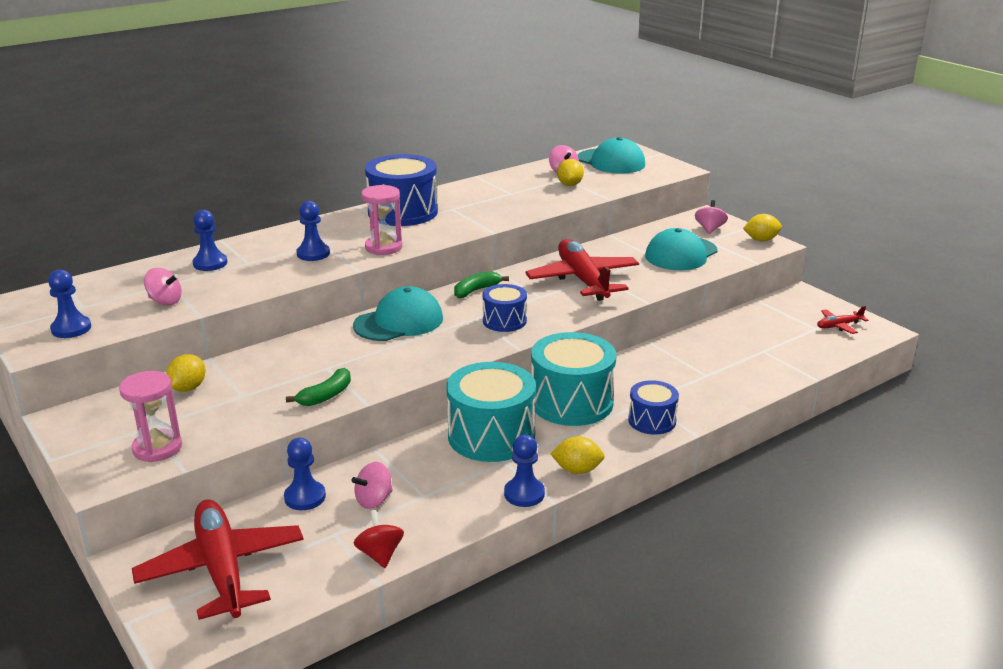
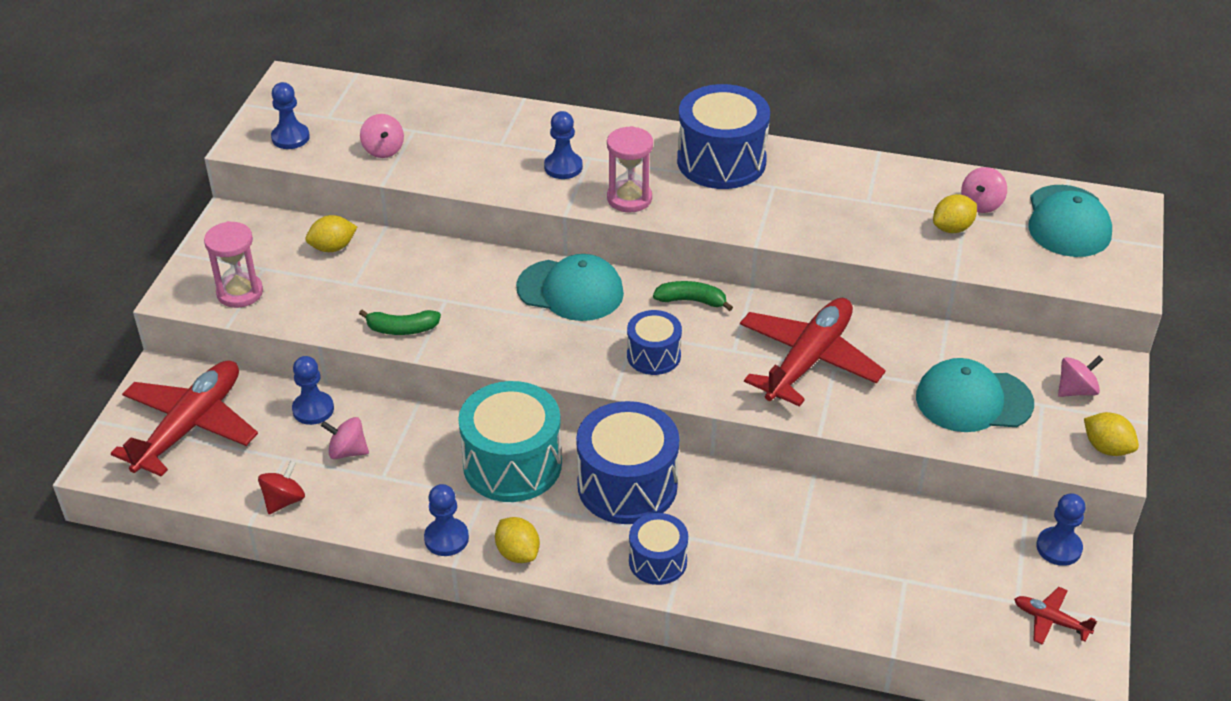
camera: 50 degrees right, 15 degrees up
blue pawn [193,210,227,271] -> blue pawn moved to [1036,493,1085,566]
turquoise drum [531,332,616,426] -> blue drum [576,401,679,524]

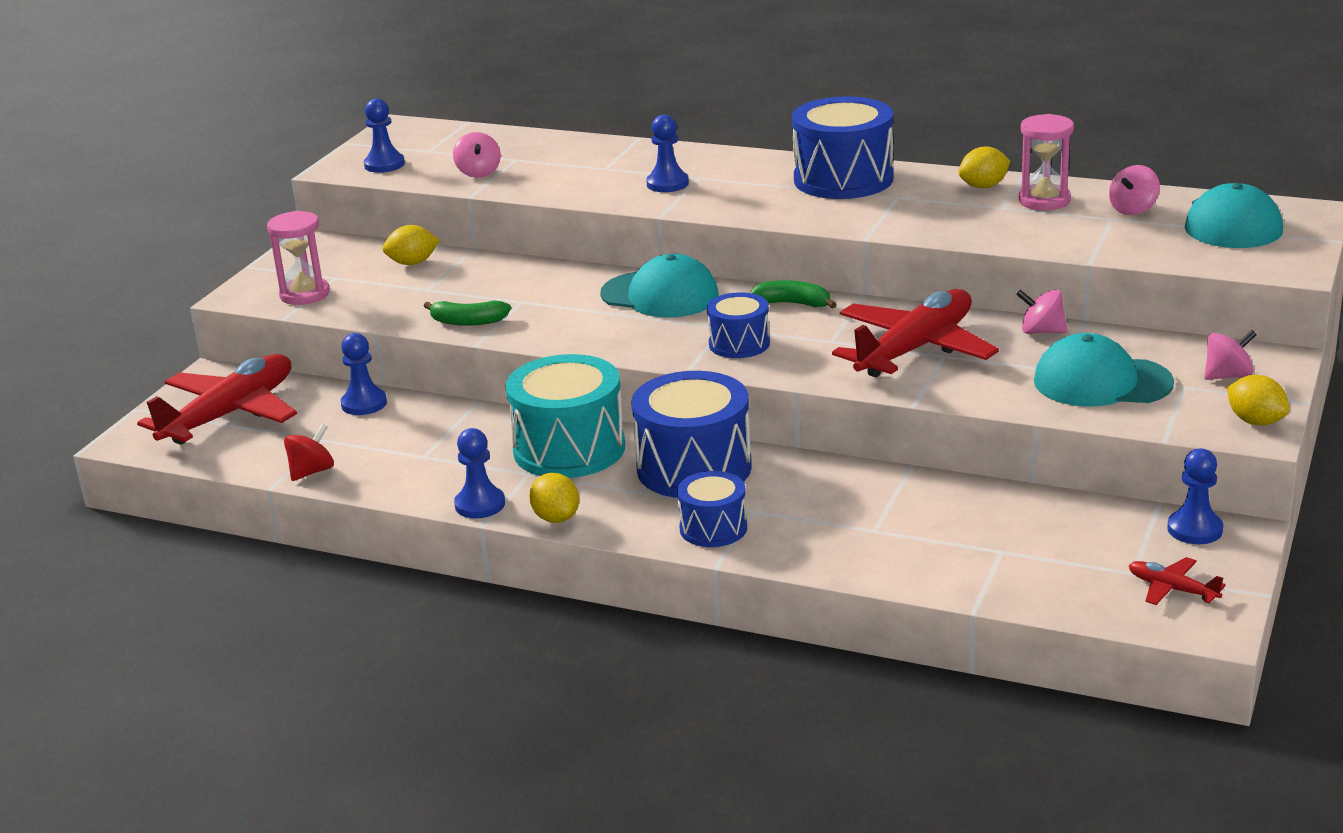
camera: 10 degrees right, 15 degrees down
pink spinning top [321,417,369,459] -> pink spinning top moved to [1016,289,1068,334]
pink hourglass [607,126,653,212] -> pink hourglass moved to [1019,114,1074,210]
yellow lemon [933,194,977,233] -> yellow lemon moved to [958,146,1010,188]

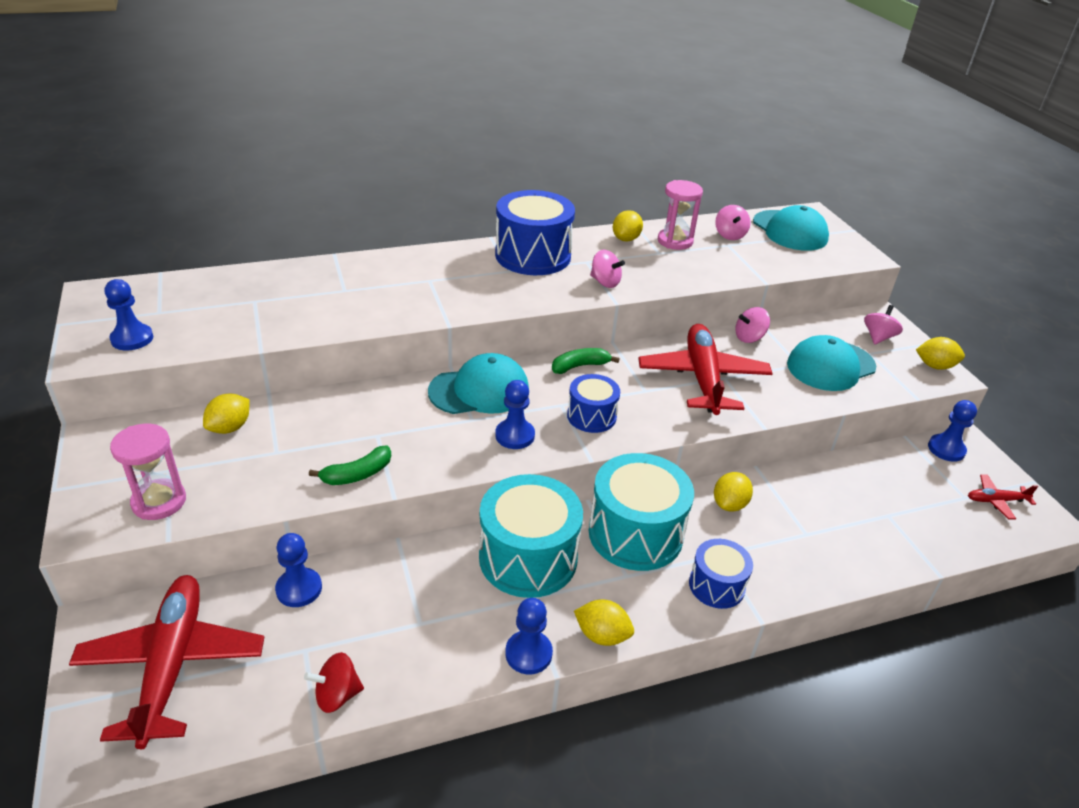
camera: 45 degrees left, 10 degrees up
red spinning top [284,424,334,481] -> red spinning top turned 105 degrees counterclockwise [304,652,364,713]
pink spinning top [453,132,501,178] -> pink spinning top moved to [590,250,625,288]
blue drum [631,371,752,498] -> turquoise drum [589,453,694,571]
blue pawn [646,115,689,192] -> blue pawn moved to [495,380,535,449]
none -> yellow lemon [714,472,753,512]

